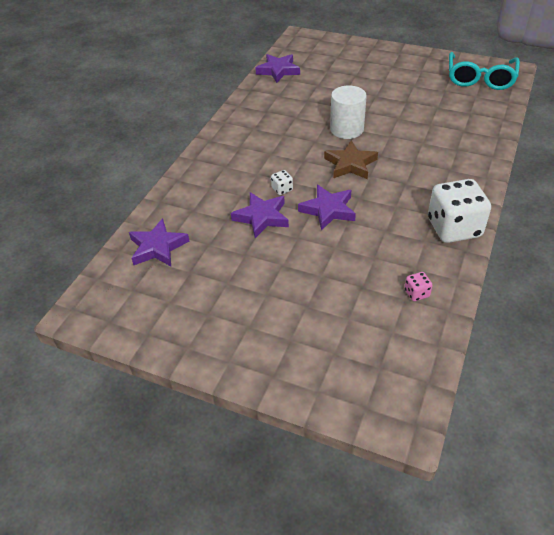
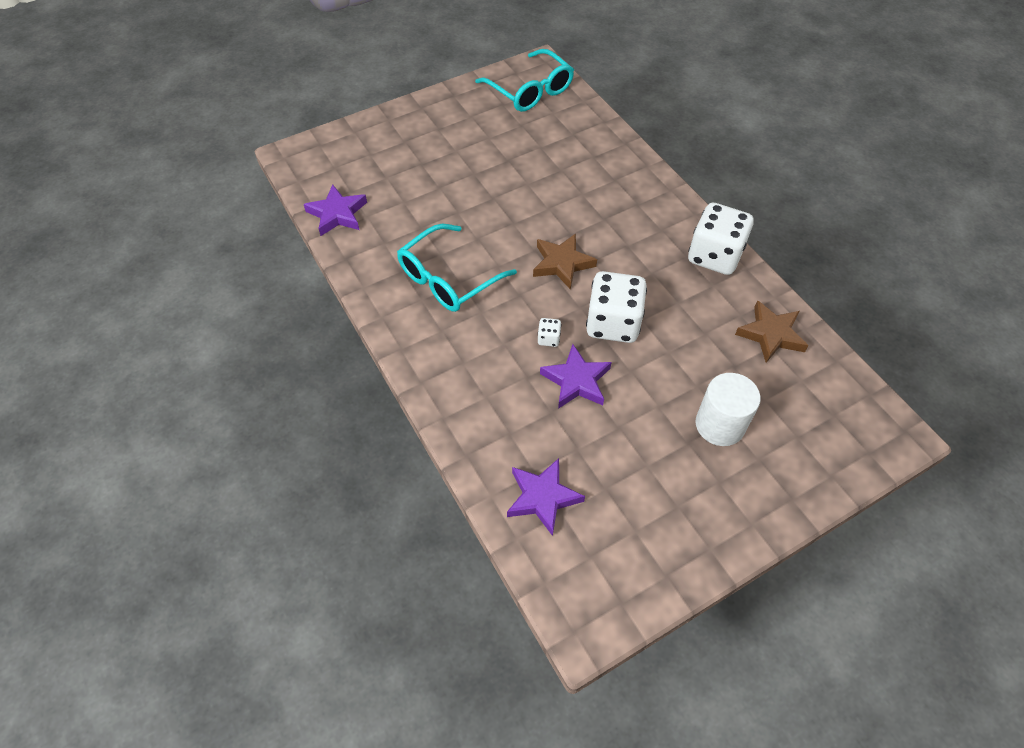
camera: 55 degrees left, 10 degrees up
purple star [298,185,356,231] -> white dice [586,271,647,343]
white cylinder [330,85,367,139] -> white cylinder moved to [696,373,761,446]
pink dice [404,272,433,301] -> brown star [735,300,809,363]
none -> turquoise glasses [397,224,517,312]

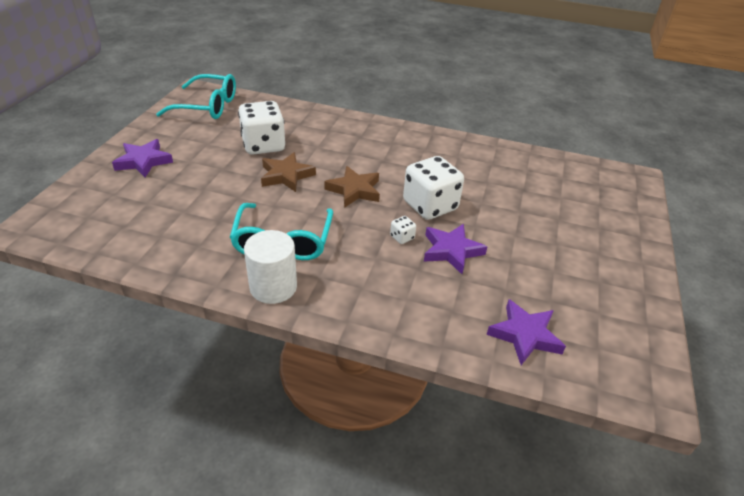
camera: 45 degrees left, 15 degrees down
purple star [304,184,367,236] -> purple star moved to [112,139,173,177]
white dice [688,202,754,275] -> white dice moved to [238,101,285,155]
white cylinder [696,373,761,446] -> white cylinder moved to [244,230,297,304]
brown star [735,300,809,363] -> brown star moved to [261,152,316,192]

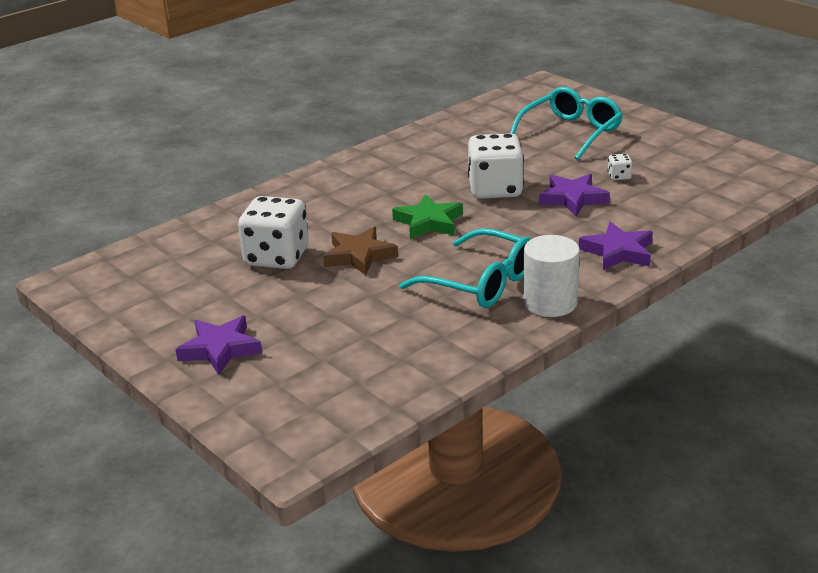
camera: 55 degrees left, 10 degrees down
turquoise glasses [156,74,236,119] -> turquoise glasses moved to [510,87,623,160]
brown star [324,166,380,208] -> green star [392,194,463,239]
white dice [390,216,416,244] -> white dice moved to [608,154,633,180]
purple star [487,299,566,365] -> purple star moved to [579,222,653,270]

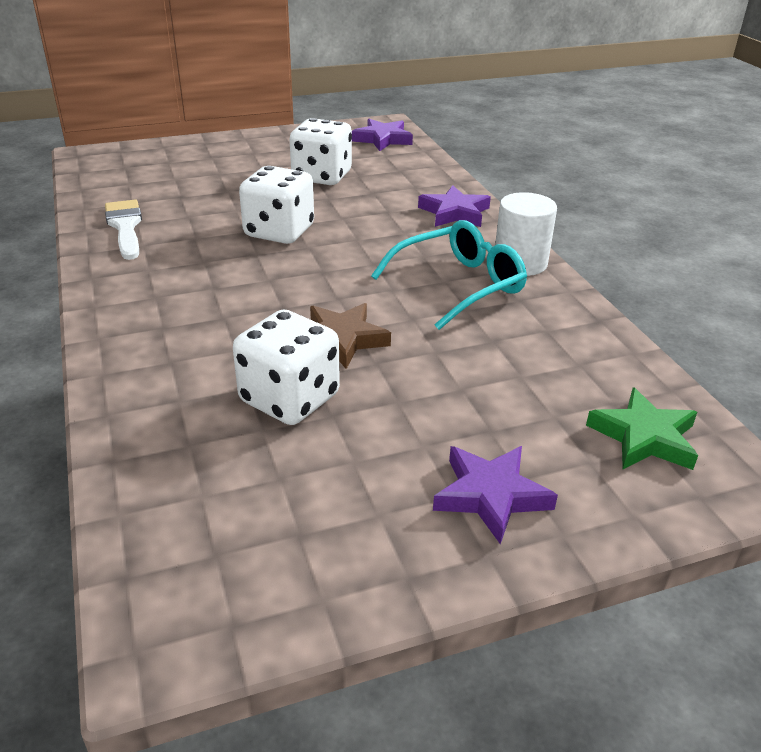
camera: 70 degrees left, 5 degrees up
green star [392,194,463,239] -> green star moved to [586,387,698,470]
turquoise glasses [510,87,623,160] -> none
purple star [539,174,610,216] -> purple star moved to [352,119,413,151]
white dice [608,154,633,180] -> white dice [290,118,352,185], size x2.42
none -> white brush [105,200,142,260]

